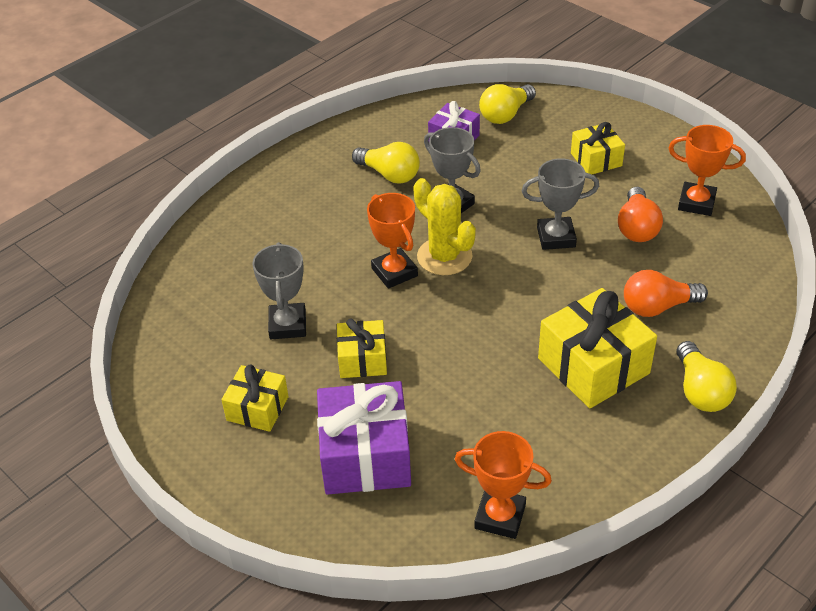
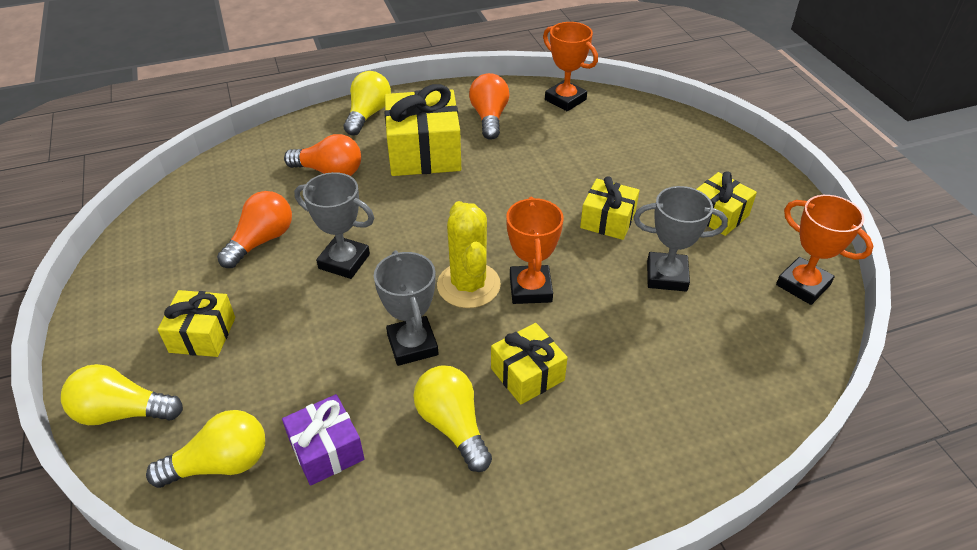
camera: 155 degrees left, 0 degrees up
grey trophy [252,242,306,339] -> grey trophy turned 75 degrees clockwise [633,186,728,292]
purple gift [317,381,411,495] -> none
orange trophy [669,125,746,216] -> orange trophy moved to [776,195,873,305]
none -> yellow light bulb [61,364,183,425]
none -> orange light bulb [469,73,509,140]
none -> yellow gift [491,323,568,405]

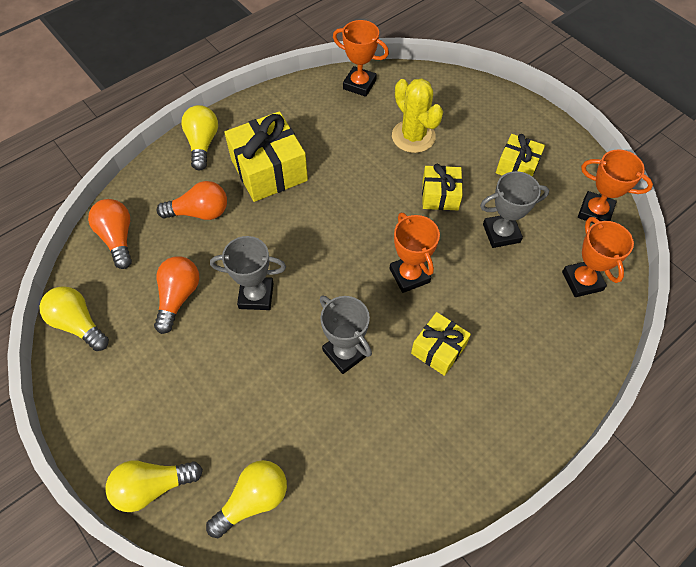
camera: 20 degrees left, 15 degrees up
yellow gift [157,290,235,357] -> none
purple gift [282,394,365,486] -> none
yellow light bulb [413,365,492,472] -> yellow light bulb moved to [39,286,109,351]
yellow cactus [437,201,501,308] -> yellow cactus moved to [392,78,443,153]
orange light bulb [469,73,509,140] -> orange light bulb moved to [88,199,132,269]
none -> orange trophy [562,217,634,297]

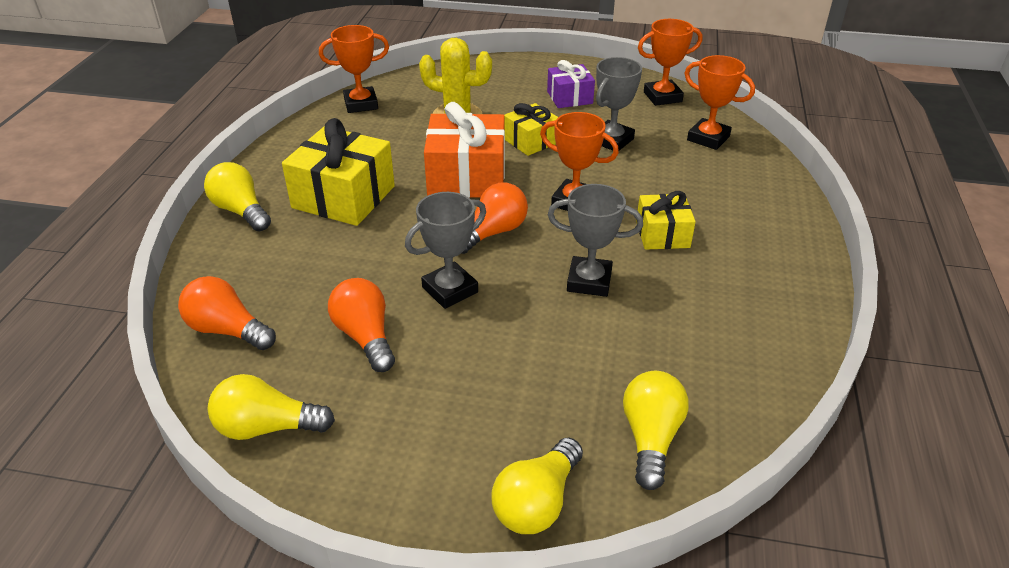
camera: 40 degrees left, 20 degrees down
orange light bulb [157,181,227,220] -> orange light bulb moved to [461,183,528,254]
yellow gift [496,134,545,176] -> purple gift [547,60,595,108]
none -> orange gift [424,102,505,198]

